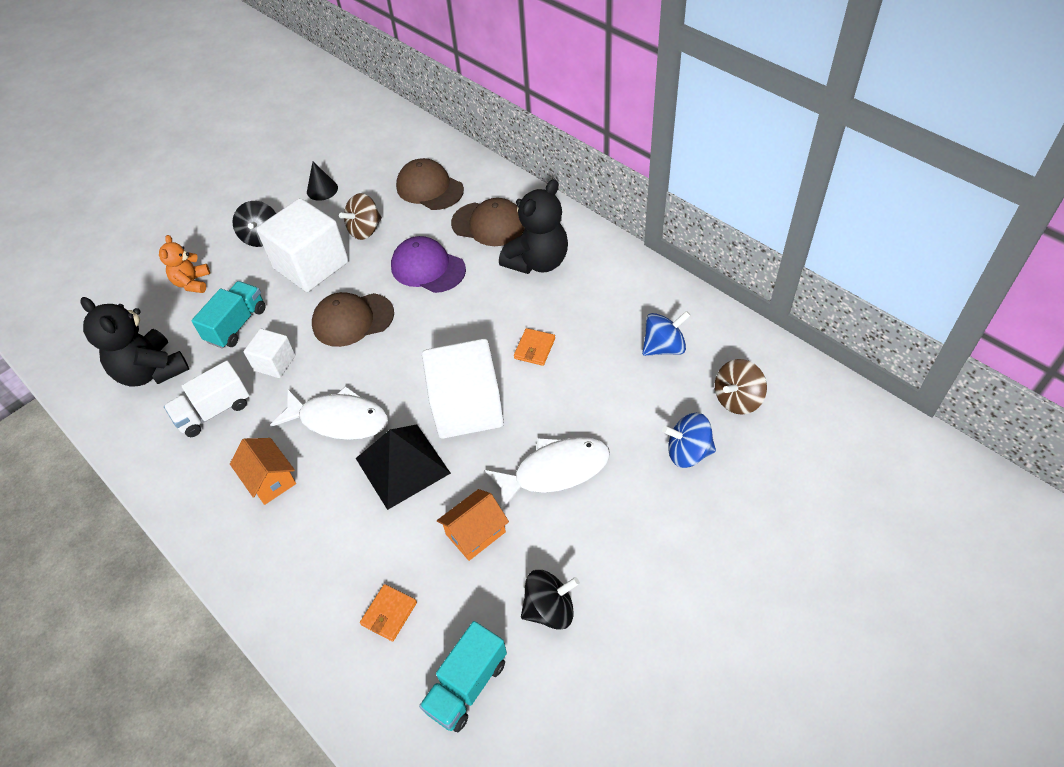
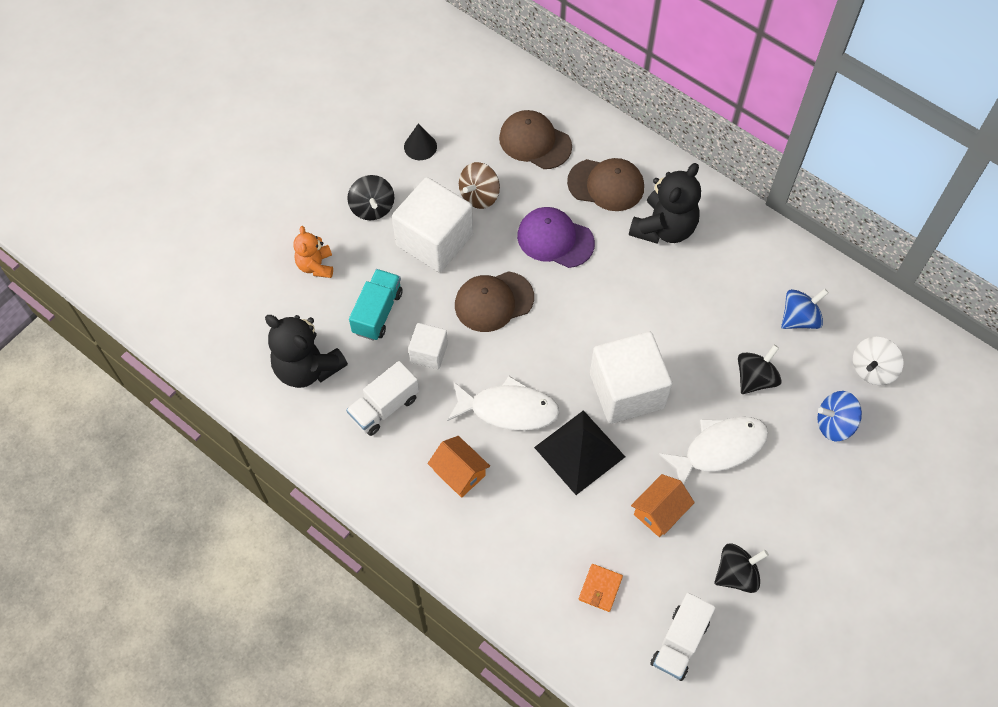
camera: 10 degrees left, 10 degrees up
turquoise truck [419,621,507,732] -> white truck [650,593,716,681]
orange wallet [514,328,555,366] -> none
brown spinning top [715,359,767,415] -> white spinning top [853,337,904,385]
none -> black spinning top [738,345,782,394]

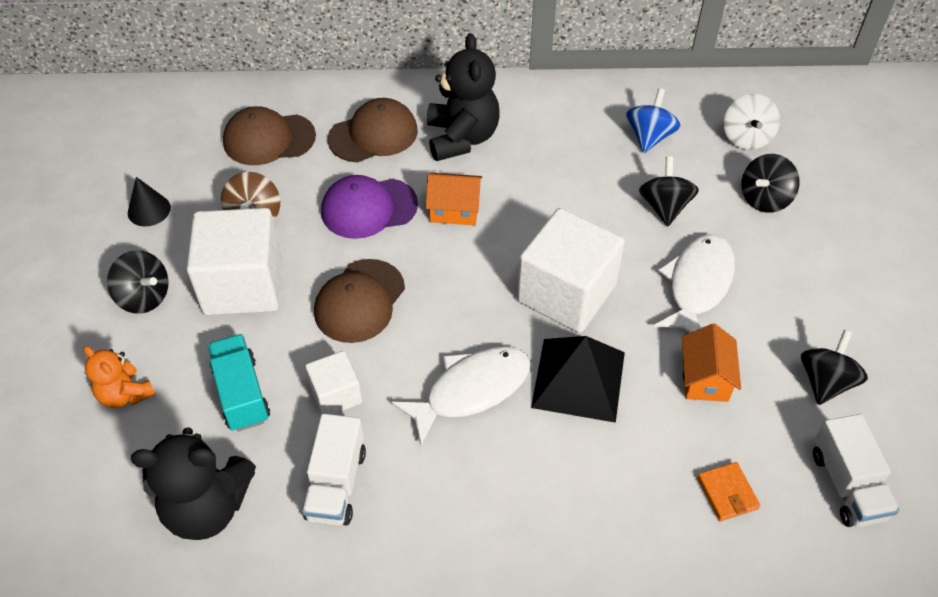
camera: 40 degrees left, 10 degrees down
orange house [428,436,490,498] -> orange house moved to [426,173,482,225]
blue spinning top [817,391,862,441] -> black spinning top [741,154,800,213]

